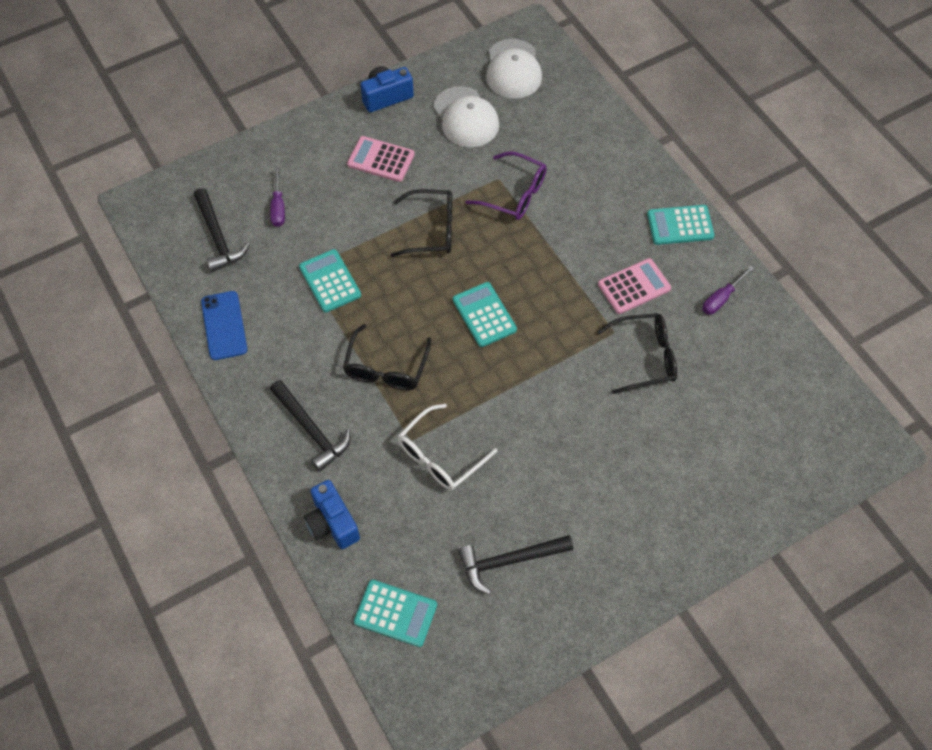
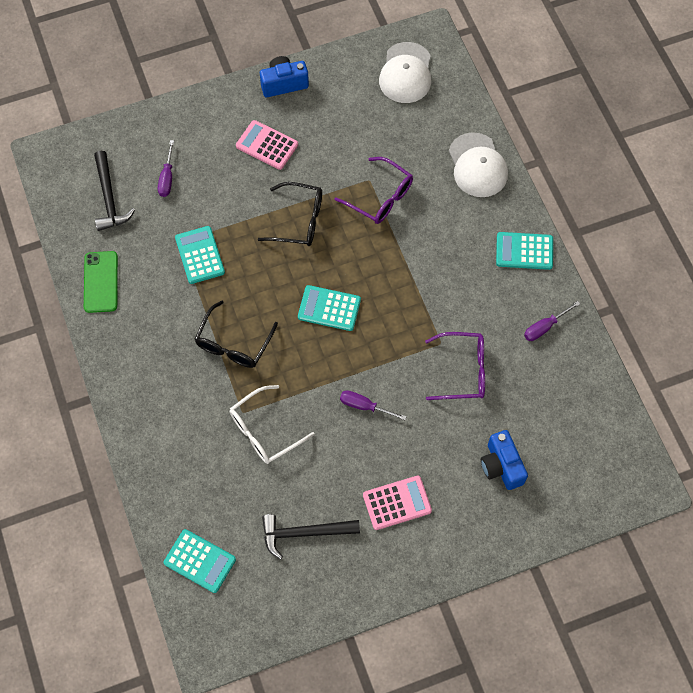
camera: 10 degrees right, 5 degrees up
blue phone [201,291,247,360] -> green phone [84,251,118,313]
black hammer [270,380,350,472] -> none
blue camera [304,480,360,549] -> blue camera moved to [481,430,528,490]
white cap [433,86,499,147] -> white cap moved to [449,132,508,197]
turquoise calculator [453,282,517,347] -> turquoise calculator turned 60 degrees counterclockwise [298,285,361,331]
black glasses [597,313,677,394] -> purple glasses [425,332,485,400]
pink calculator [598,258,671,314] -> pink calculator moved to [363,476,432,530]
none -> purple screwdriver [340,390,407,420]

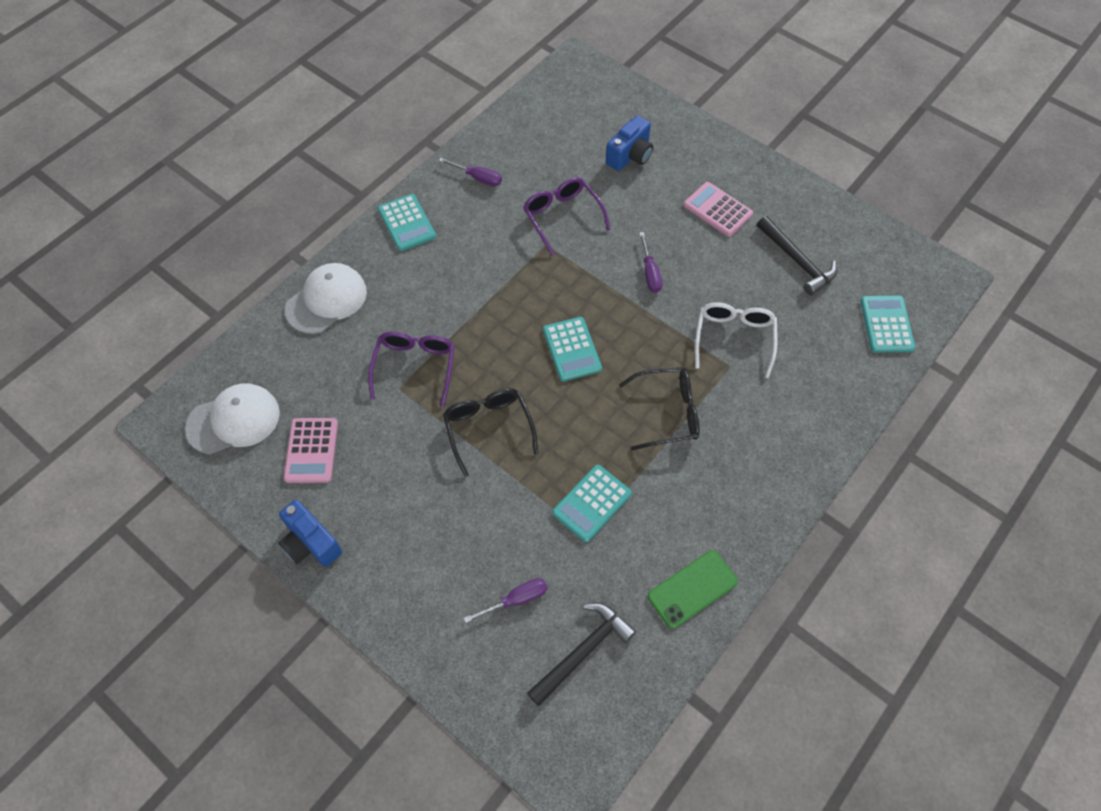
camera: 120 degrees left, 5 degrees down
white glasses [230,385,315,464] -> white glasses turned 105 degrees counterclockwise [695,302,777,378]
pink calculator [236,120,298,170] -> pink calculator moved to [283,418,338,483]

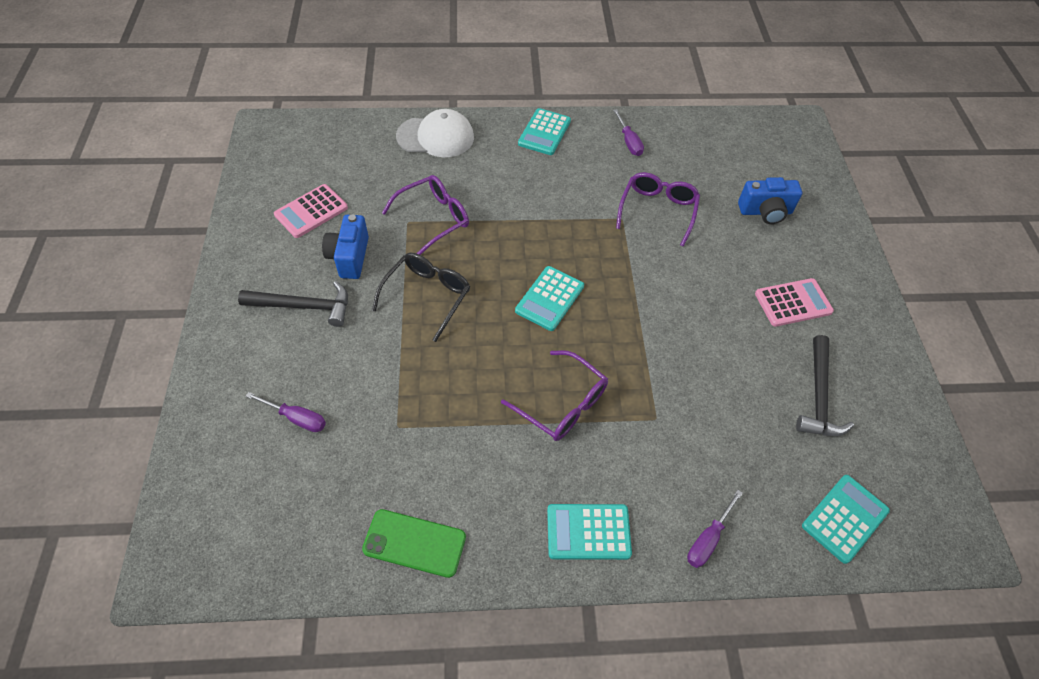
camera: 45 degrees right, 5 degrees down
white cap [185,383,280,454] -> none
blue camera [278,500,342,567] -> blue camera moved to [322,214,369,279]
black hammer [527,603,636,706] -> black hammer moved to [238,281,348,327]
turquoise calculator [552,464,632,542] -> turquoise calculator moved to [547,504,632,560]
black glasses [619,367,699,450] -> purple glasses [501,350,608,441]
purple screwdriver [639,232,662,293] -> purple screwdriver moved to [687,490,743,568]
pink calculator [684,182,753,237] -> pink calculator turned 75 degrees clockwise [755,278,834,327]
white glasses [695,302,777,378] -> none

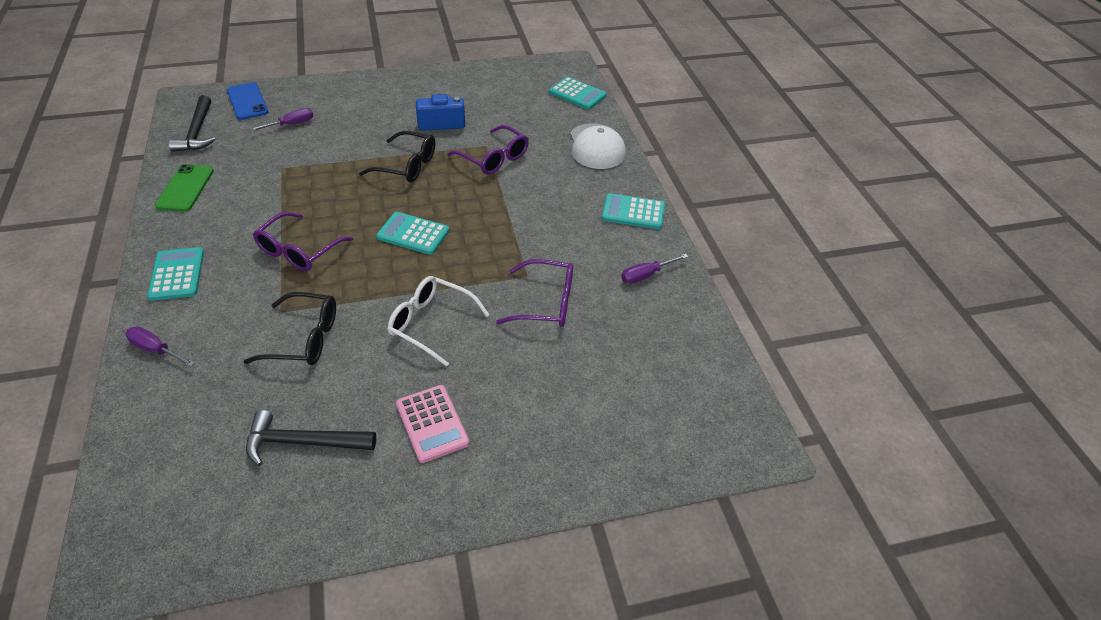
camera: 80 degrees right, 10 degrees down
black hammer [238,281,348,327] -> black hammer moved to [169,95,215,152]
purple screwdriver [246,392,326,432] -> purple screwdriver turned 135 degrees counterclockwise [250,108,313,131]
pink calculator [274,184,348,238] -> none
blue camera [738,177,802,224] -> none
turquoise calculator [802,475,890,564] -> turquoise calculator moved to [549,77,607,110]
none -> blue phone [227,82,269,120]
none -> black glasses [243,292,336,365]
none -> white glasses [388,276,490,366]

